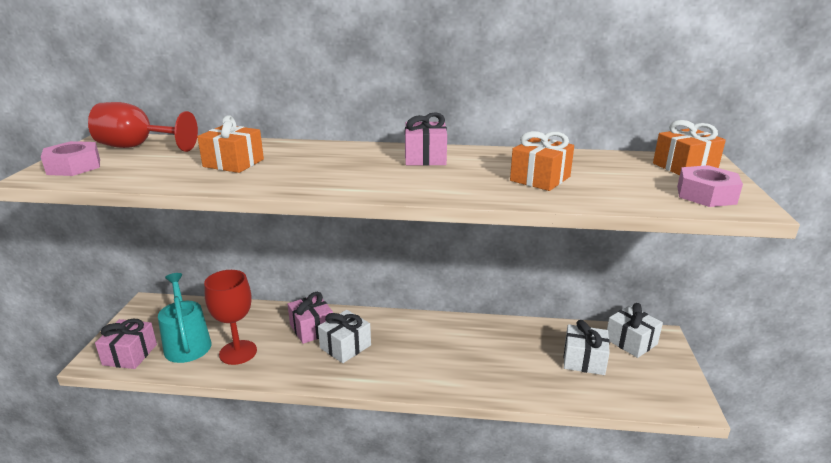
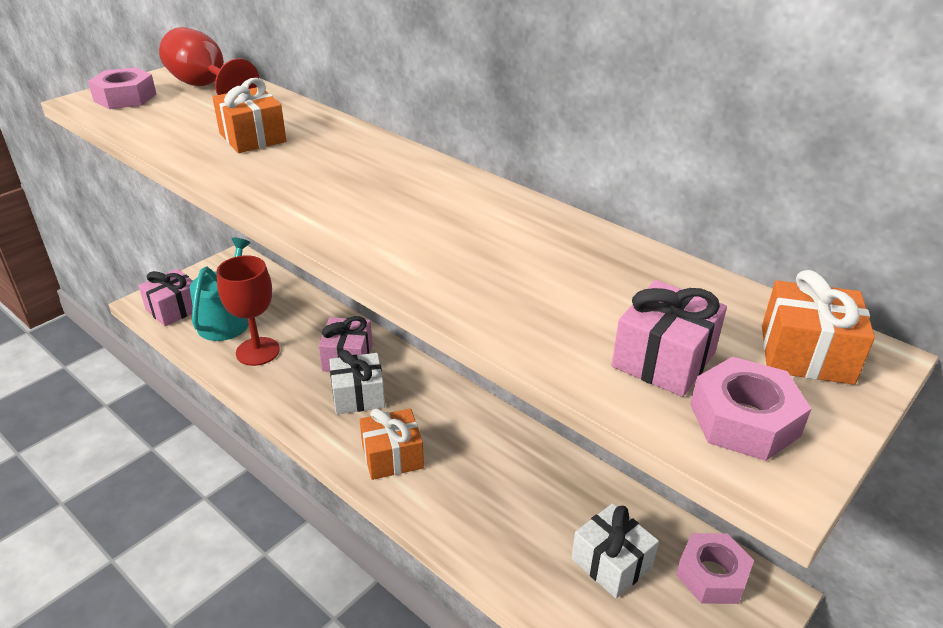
camera: 35 degrees right, 10 degrees up
pink gift [405,112,447,166] -> pink gift moved to [612,280,727,397]
orange gift [510,131,574,191] -> orange gift moved to [360,408,424,480]
white gift [607,303,663,358] -> pink nut [676,533,754,604]

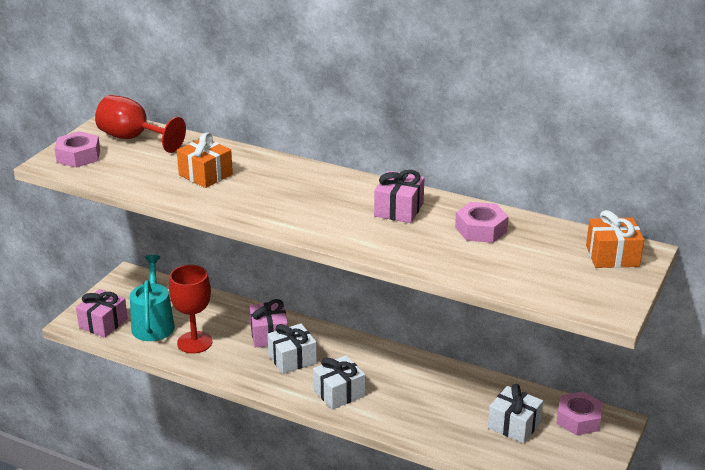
camera: 15 degrees left, 5 degrees down
orange gift [360,408,424,480] -> white gift [313,355,365,410]
pink gift [612,280,727,397] -> pink gift moved to [374,170,424,223]
pink nut [690,357,811,461] -> pink nut moved to [455,202,509,243]

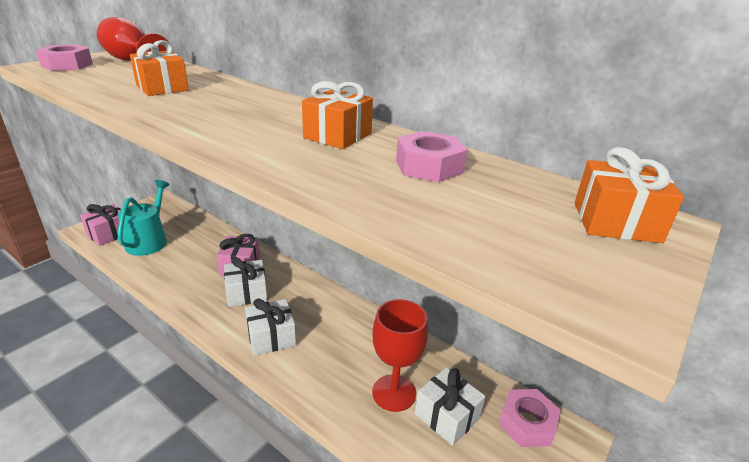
camera: 10 degrees right, 0 degrees up
red goblet [169,265,212,354] -> red goblet moved to [372,299,428,412]
pink gift [374,170,424,223] -> orange gift [302,81,373,149]

